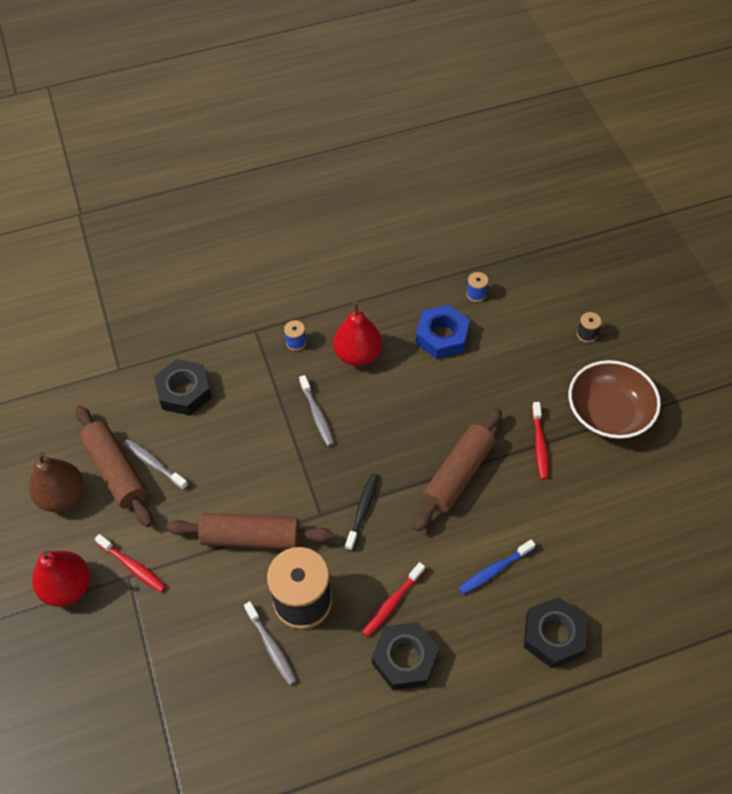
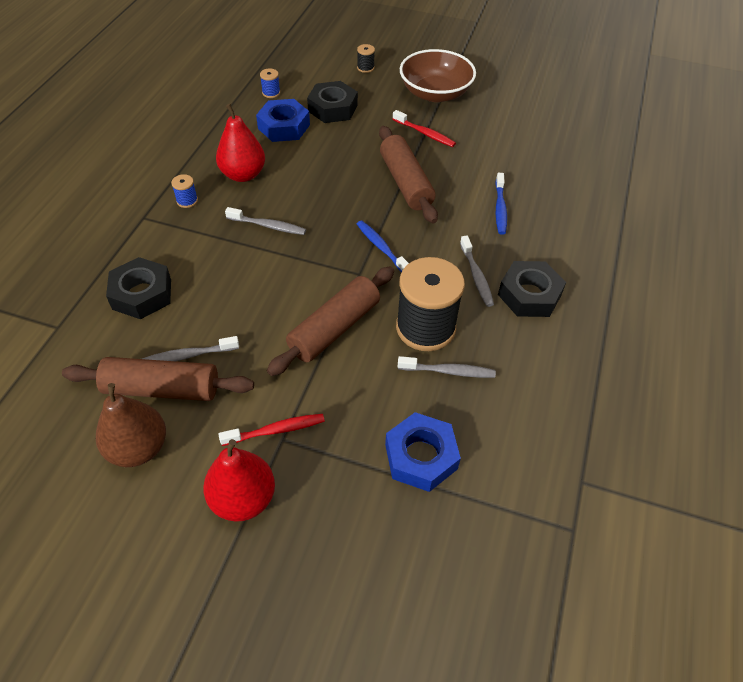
camera: 55 degrees left, 5 degrees down
black toothbrush [345,473,379,551] -> blue toothbrush [357,221,409,272]
red toothbrush [362,562,425,637] -> grey toothbrush [460,236,494,307]
black nut [524,597,587,668] -> black nut moved to [307,81,358,123]
none -> blue nut [385,412,461,492]

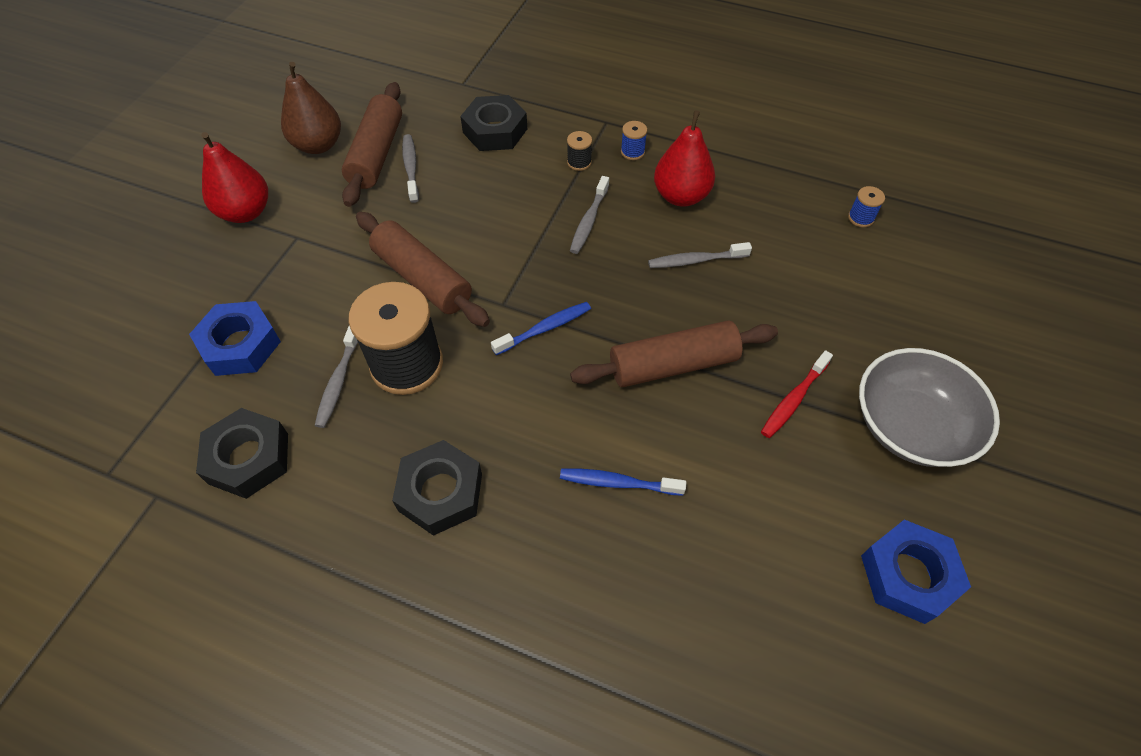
camera: 95 degrees right, 5 degrees up
red toothbrush [218,414,325,446] -> none
blue nut [256,99,310,142] -> blue nut moved to [861,519,971,624]
black nut [307,81,358,123] -> black nut moved to [196,408,288,499]
black spool [357,44,375,73] -> black spool moved to [567,131,592,171]
brown bowl [400,49,476,102] -> grey bowl [859,348,1000,467]
grey toothbrush [460,236,494,307] -> grey toothbrush moved to [648,242,752,268]

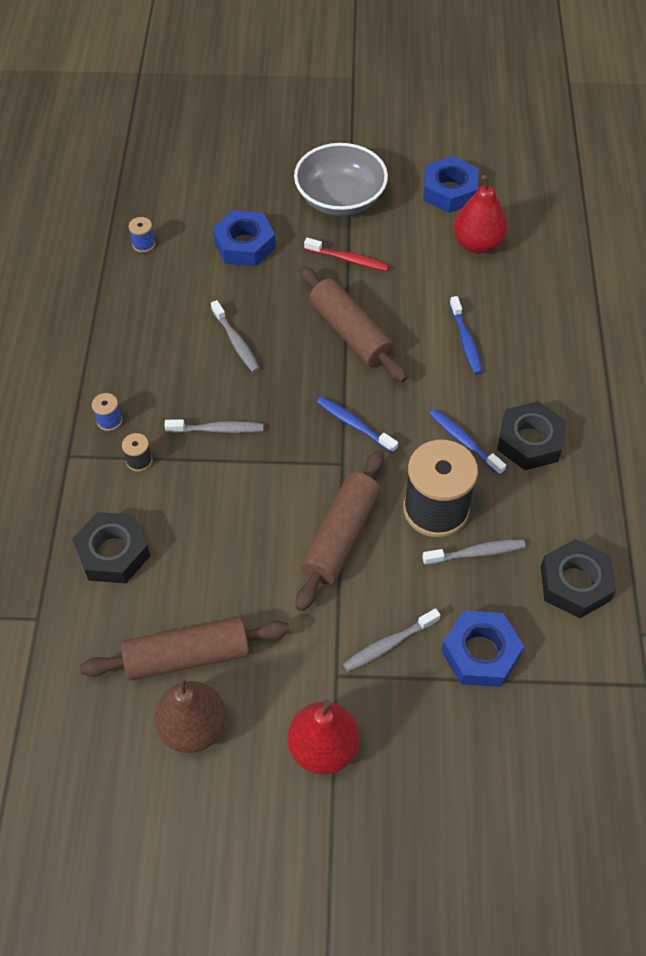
camera: 110 degrees left, 0 degrees up
grey toothbrush [402,134,419,203] -> grey toothbrush moved to [343,608,440,672]
red pear [654,111,715,207] -> red pear moved to [453,175,508,254]
none -> blue nut [213,210,276,267]
none -> blue toothbrush [429,409,506,475]

